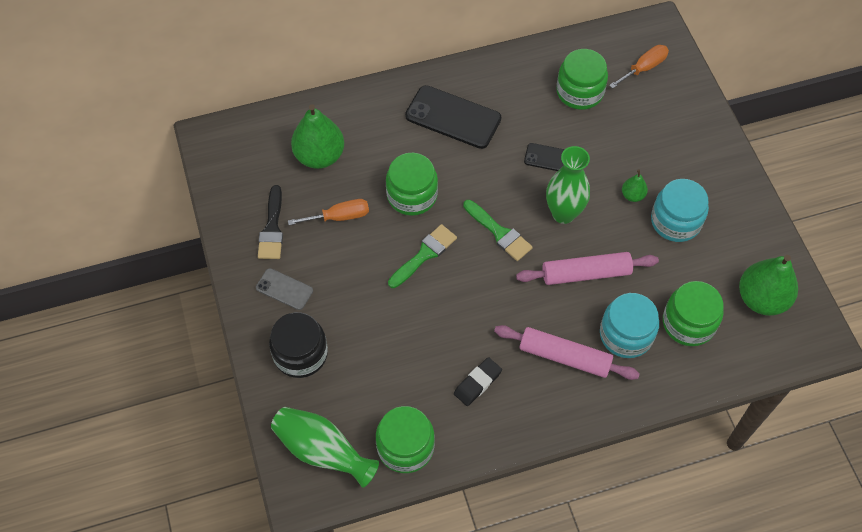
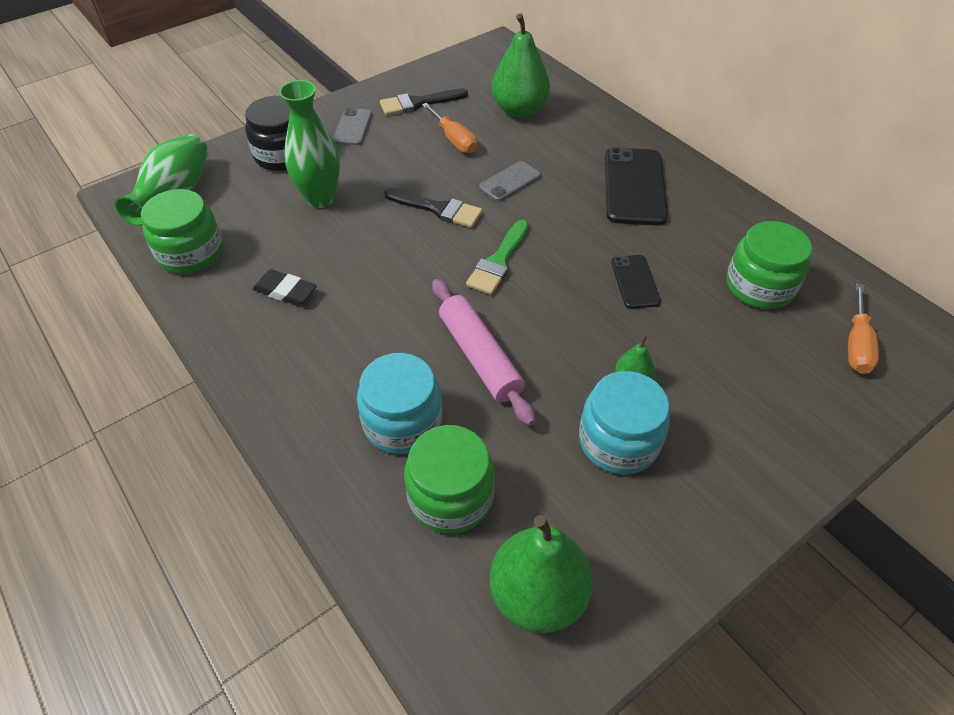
camera: 70 degrees right, 10 degrees down
green jar [386,153,438,216] -> grey phone [479,161,541,201]
green brush [388,224,457,288] -> black brush [384,188,483,228]
pink rolling pin [494,325,640,380] -> none
green vase [546,146,590,224] -> green vase moved to [279,80,340,208]
orange screwdriver [609,45,669,89] -> orange screwdriver turned 75 degrees clockwise [848,284,879,374]

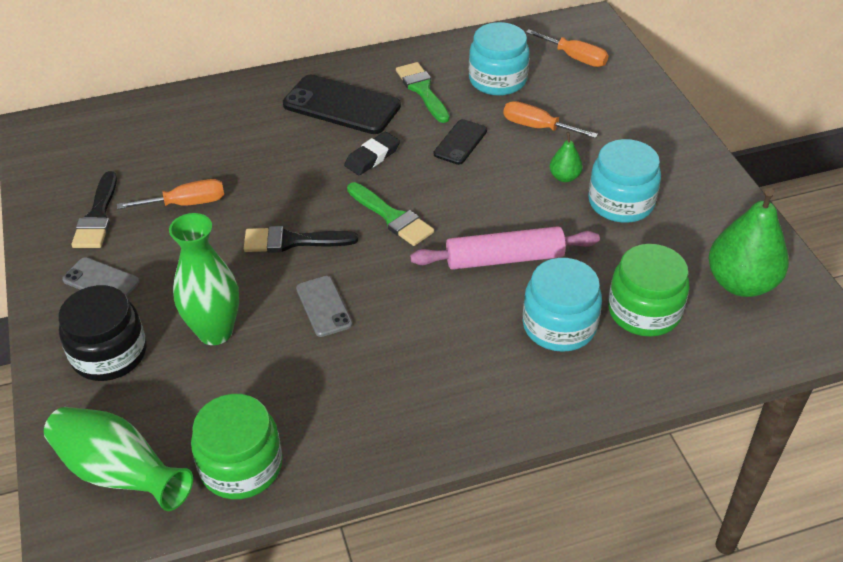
camera: 70 degrees left, 5 degrees down
black eraser [253,269,317,306] -> black eraser moved to [344,132,400,175]
black brush [384,188,483,228] -> black brush turned 135 degrees counterclockwise [244,226,358,253]
grey phone [479,161,541,201] -> grey phone moved to [296,276,353,337]
green pear [492,13,550,117] -> none
black phone [611,255,661,309] -> black phone turned 75 degrees counterclockwise [434,119,487,165]
green jar [726,221,812,309] -> turquoise jar [469,22,530,96]
none -> green brush [396,62,450,123]
none -> orange screwdriver [503,101,598,138]

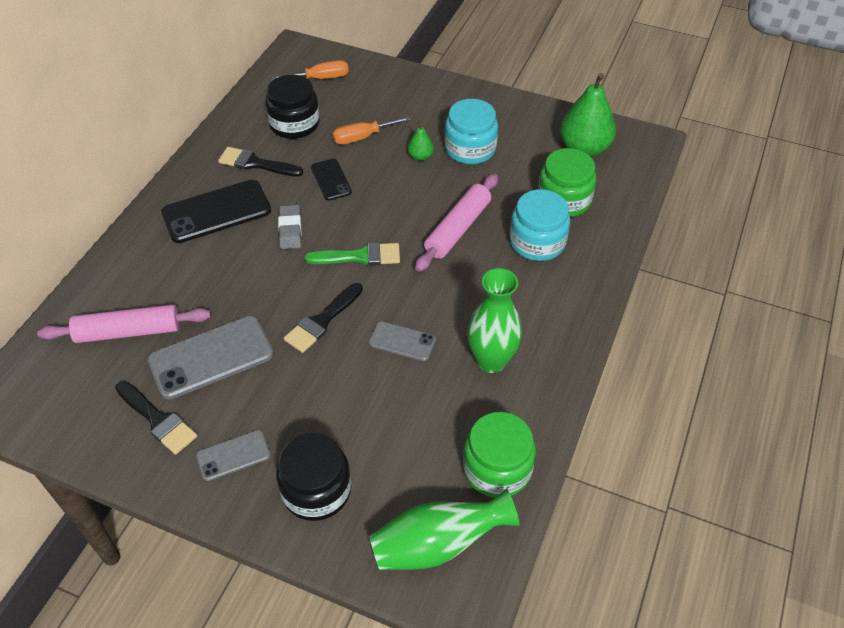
camera: 50 degrees left, 5 degrees up
orange screwdriver [117,179,224,209] -> grey phone [148,316,274,400]
green vase [169,213,239,345] -> green vase moved to [467,268,522,373]
black eraser [344,132,400,175] -> grey eraser [278,205,302,249]
green brush [396,62,450,123] -> black brush [218,147,304,177]
turquoise jar [469,22,530,96] -> black jar [265,75,320,139]
none -> pink rolling pin [37,304,211,343]

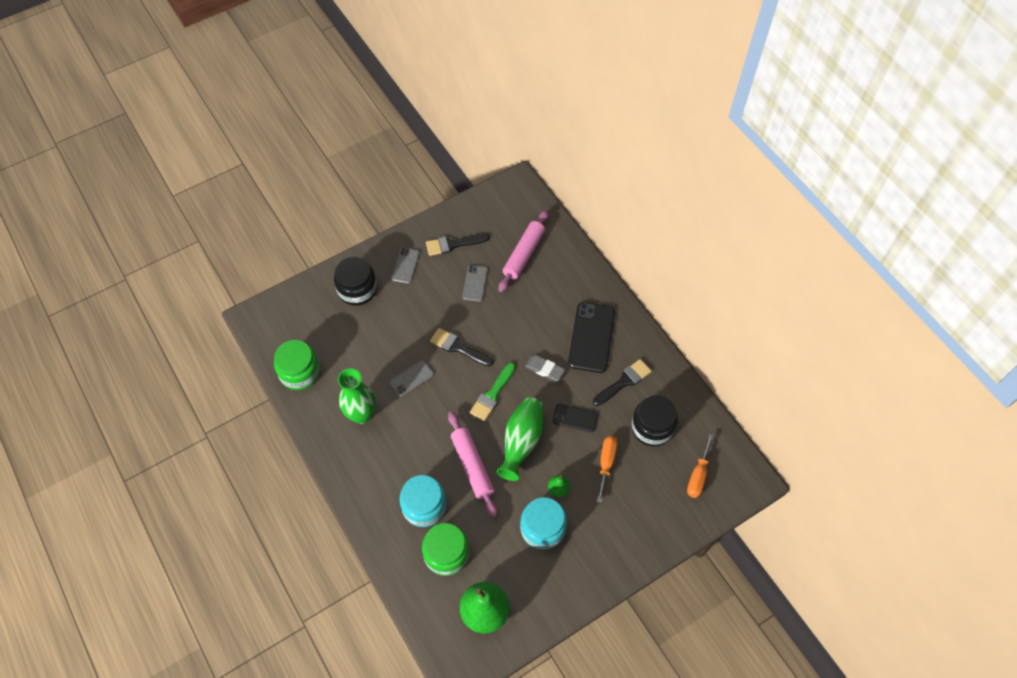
camera: 125 degrees right, 10 degrees up
grey phone [148,316,274,400] -> grey phone [462,265,488,302], size x0.55
black brush [284,283,363,353] -> black brush turned 45 degrees counterclockwise [430,328,493,367]
green vase [369,489,519,570] -> green vase moved to [497,397,543,481]

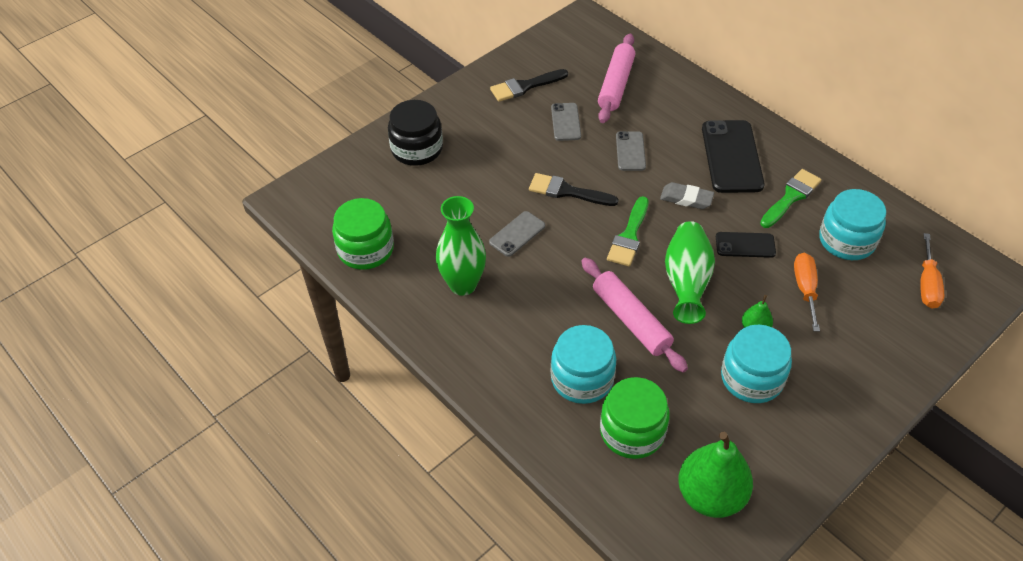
camera: 10 degrees left, 10 degrees down
grey phone [392,248,420,284] -> grey phone moved to [616,131,646,171]
black brush [593,359,652,406] -> green brush [760,169,821,228]
black jar [631,395,678,447] -> turquoise jar [819,189,886,260]

